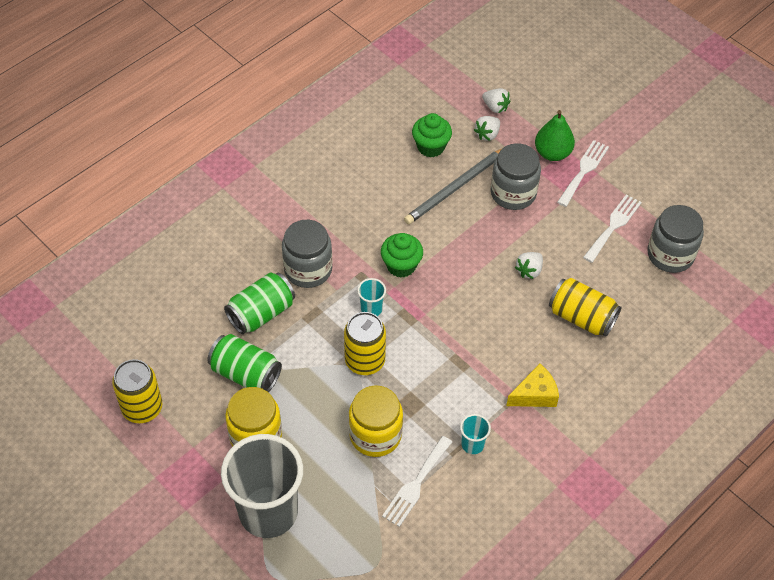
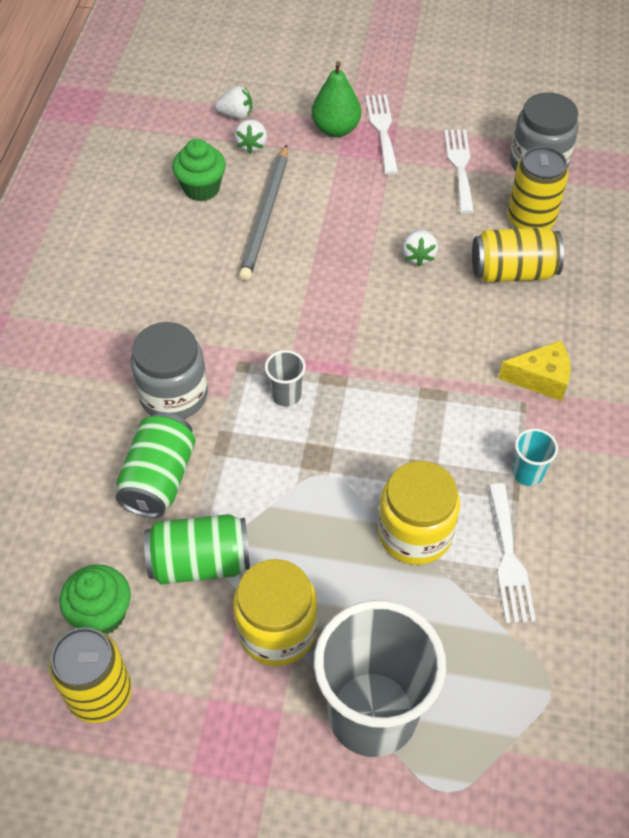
camera: 35 degrees left, 0 degrees up
yellow can [344,312,386,375] -> yellow can moved to [508,146,569,229]
turquoise cup [357,278,386,316] -> grey cup [265,350,306,406]
green cupcake [381,233,423,278] -> green cupcake moved to [60,565,131,635]
grey jar [491,143,541,210] -> none
yellow cheese [506,364,559,407] -> yellow cheese turned 60 degrees clockwise [498,340,571,401]

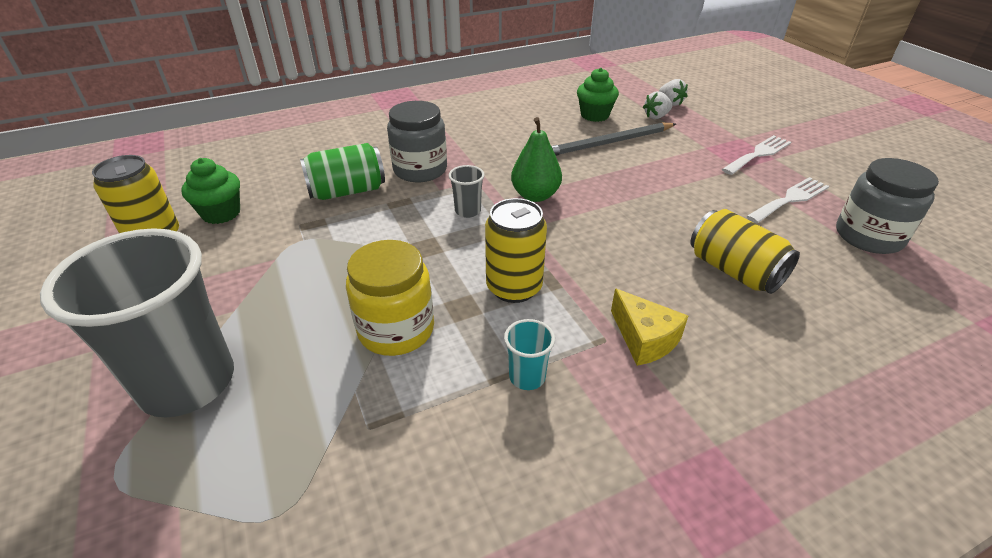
camera: 55 degrees right, 15 degrees down
green can [144,514,250,584] -> none
yellow jar [233,559,318,666] -> none
green pear [311,61,361,137] -> green pear moved to [511,117,562,202]
white strawberry [402,229,438,266] -> none
white fork [488,483,536,623] -> none
yellow can [508,146,569,229] -> yellow can moved to [485,198,547,303]

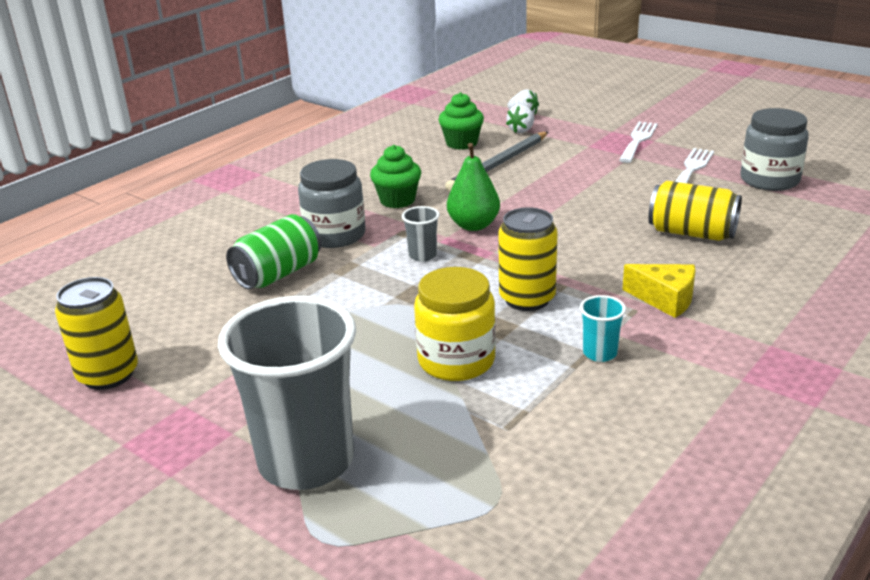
camera: 25 degrees left, 10 degrees down
green cupcake [181,158,240,224] -> green cupcake moved to [370,145,421,208]

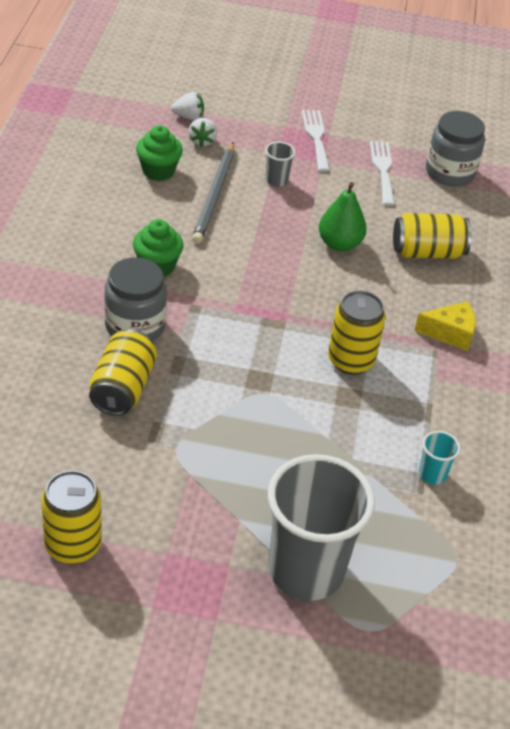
camera: 35 degrees left, 15 degrees up
green can [226,214,321,289] -> yellow can [89,329,157,416]
grey cup [402,206,440,262] -> grey cup moved to [265,142,296,187]
yellow jar [414,267,496,381] -> none
green pear [447,143,500,231] -> green pear moved to [319,182,367,251]
turquoise cup [580,295,626,362] -> turquoise cup moved to [419,431,460,485]

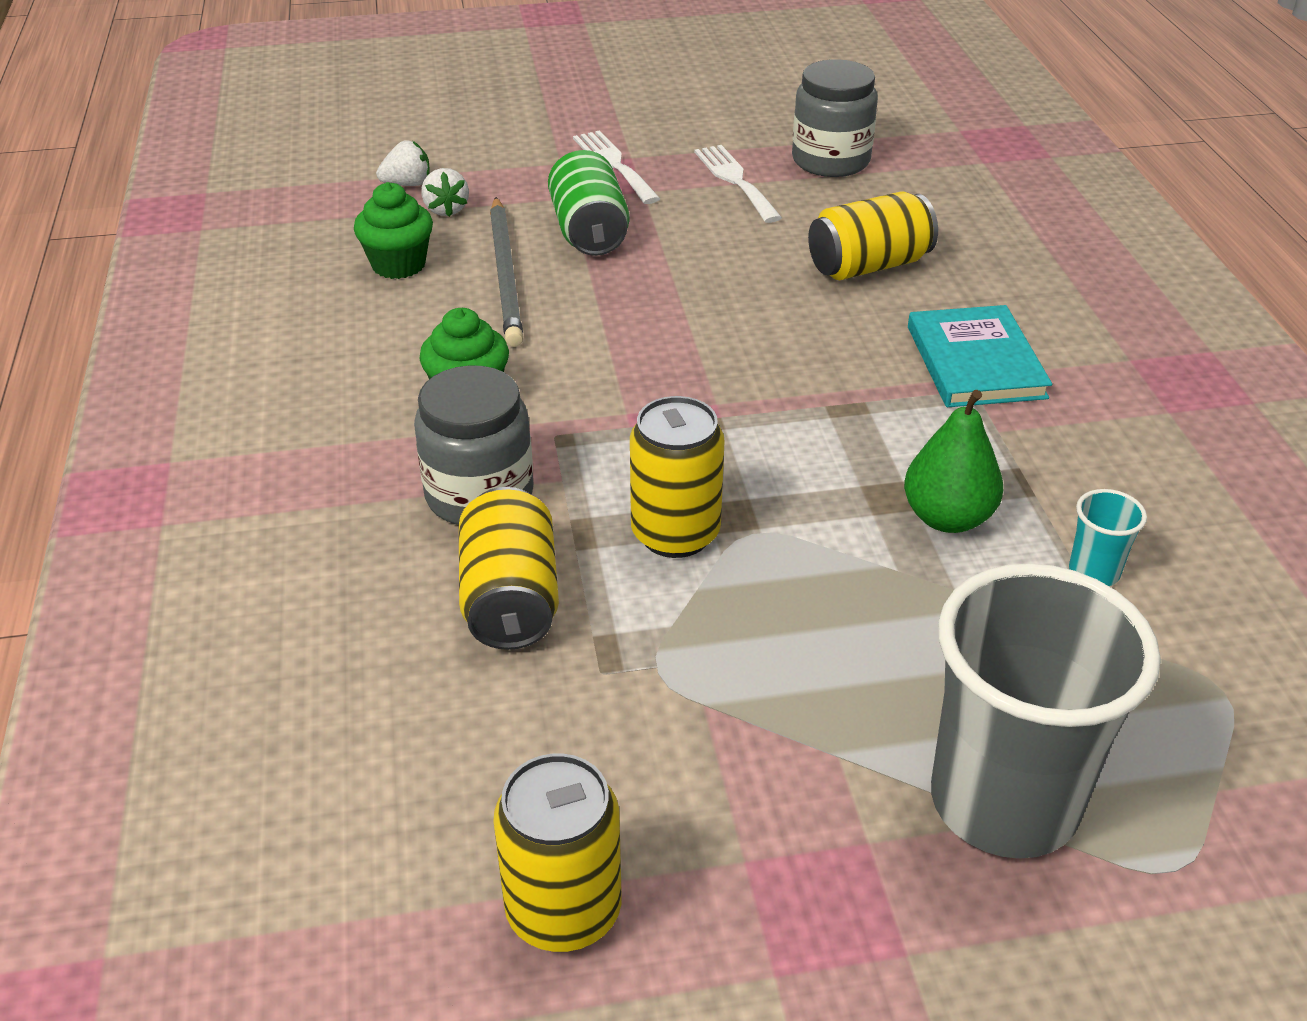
camera: 15 degrees left, 5 degrees down
grey cup [265,142,296,187] -> green can [548,150,630,256]
green pear [319,182,367,251] -> green pear moved to [904,390,1003,533]
yellow can [328,291,385,375] -> yellow can moved to [630,396,725,558]
yellow cheese [414,301,476,351] -> turquoise book [908,305,1052,407]

